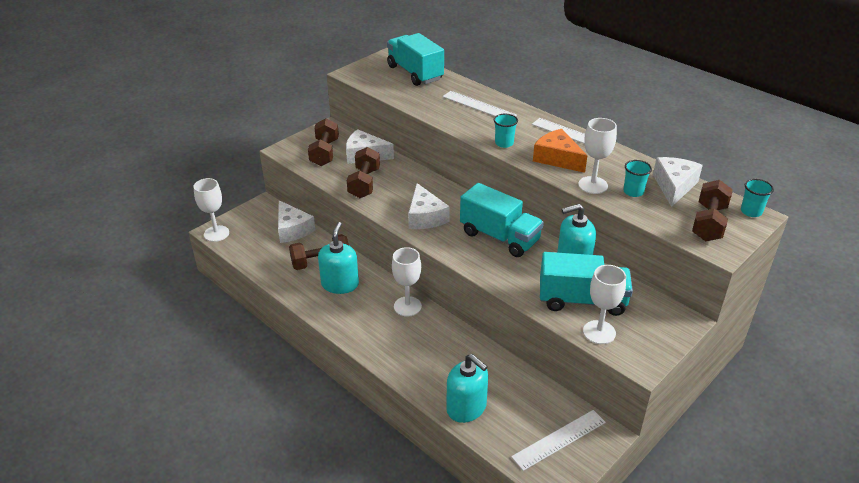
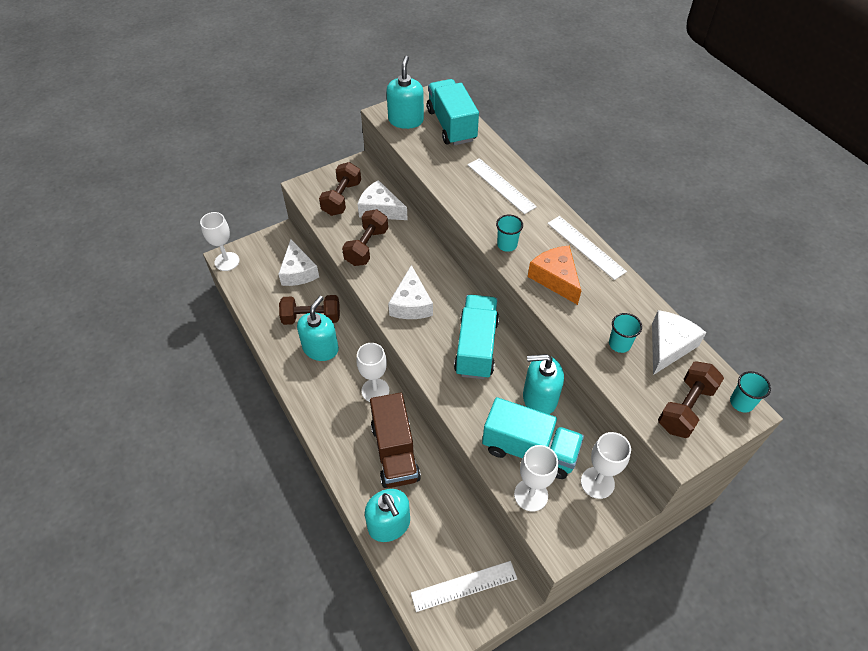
camera: 15 degrees right, 15 degrees up
turquoise truck [460,183,544,257] -> turquoise truck turned 135 degrees counterclockwise [454,295,499,379]
white goblet [578,118,617,194] -> white goblet moved to [581,432,631,499]
none -> brown truck [370,393,421,488]
none -> turquoise soap dispenser [386,56,424,129]

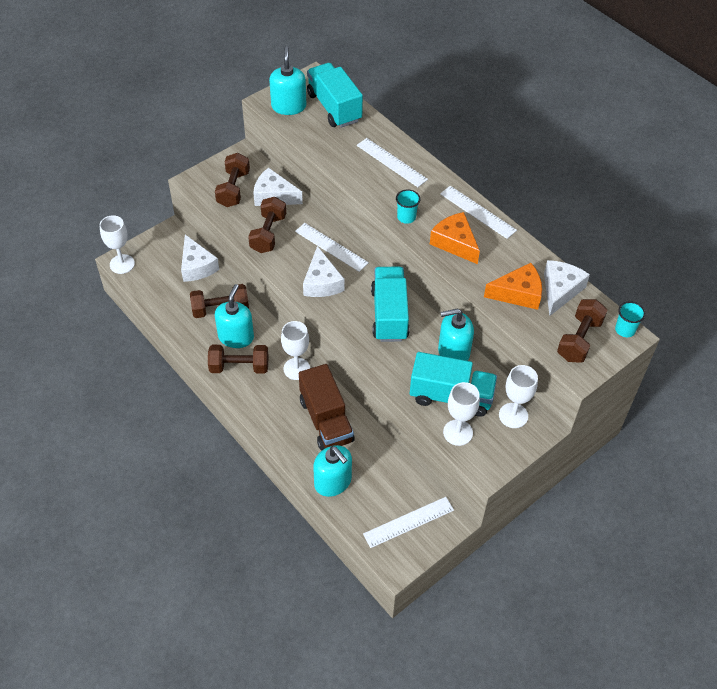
camera: 10 degrees left, 0 degrees up
turquoise cup [609,313,642,353] -> orange cheese [484,263,542,310]
none -> brown dumbbell [208,345,268,374]
none -> white ruler [295,223,369,272]

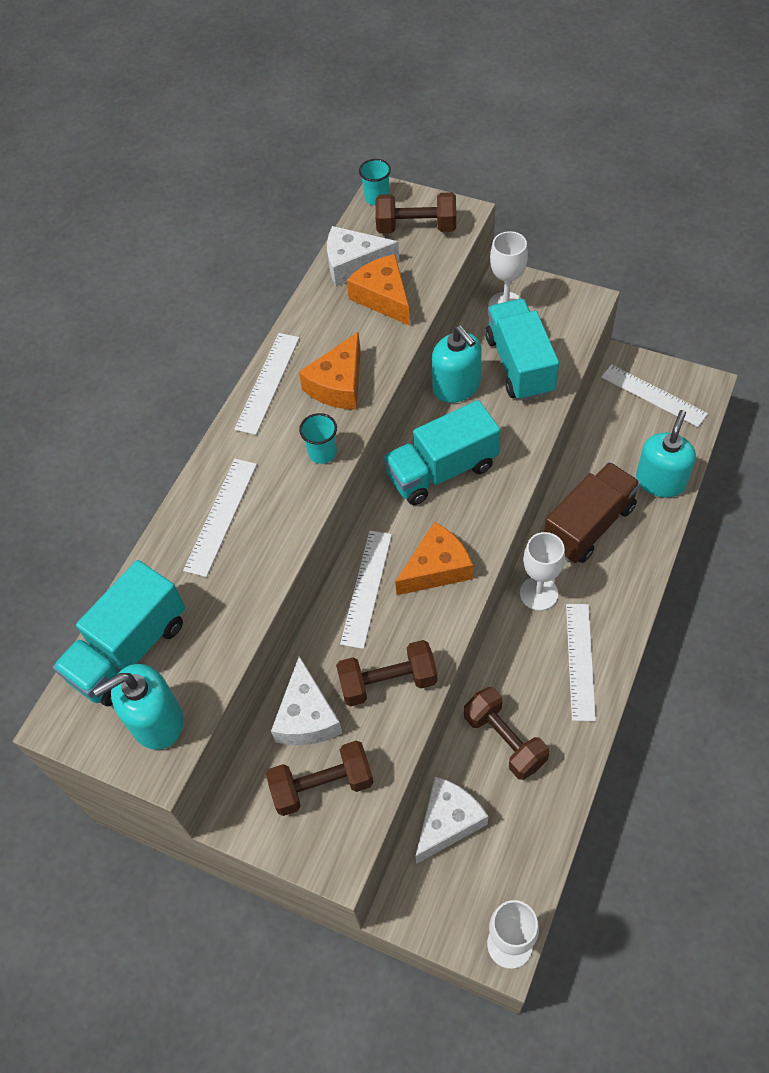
camera: 110 degrees left, 5 degrees up
brown dumbbell [208,345,268,374] -> white ruler [566,604,596,721]
turquoise soap dispenser [215,284,254,348] -> none
white cheese [303,246,344,297] -> orange cheese [395,522,473,595]
white goblet [443,382,480,446] -> none

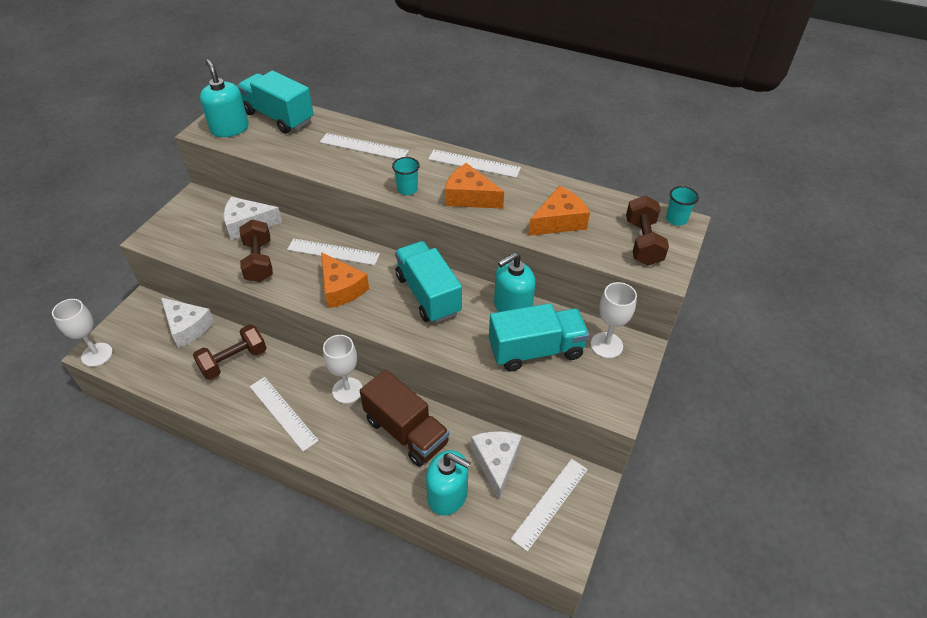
camera: 85 degrees right, 10 degrees down
brown dumbbell [266,741,374,816] -> none
white cheese [327,226,399,287] -> white cheese moved to [471,431,522,500]
white ruler [566,604,596,721] -> white ruler turned 45 degrees clockwise [249,377,319,452]

